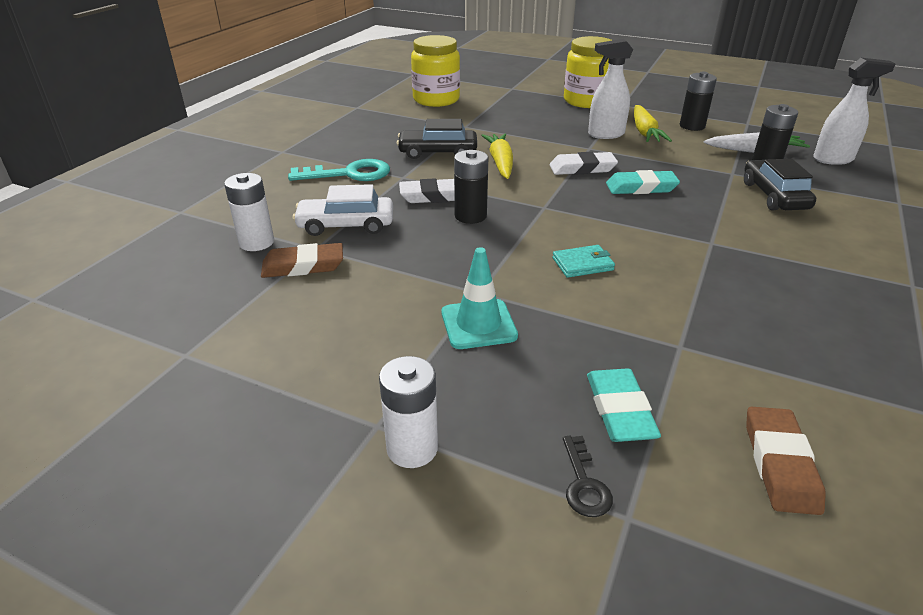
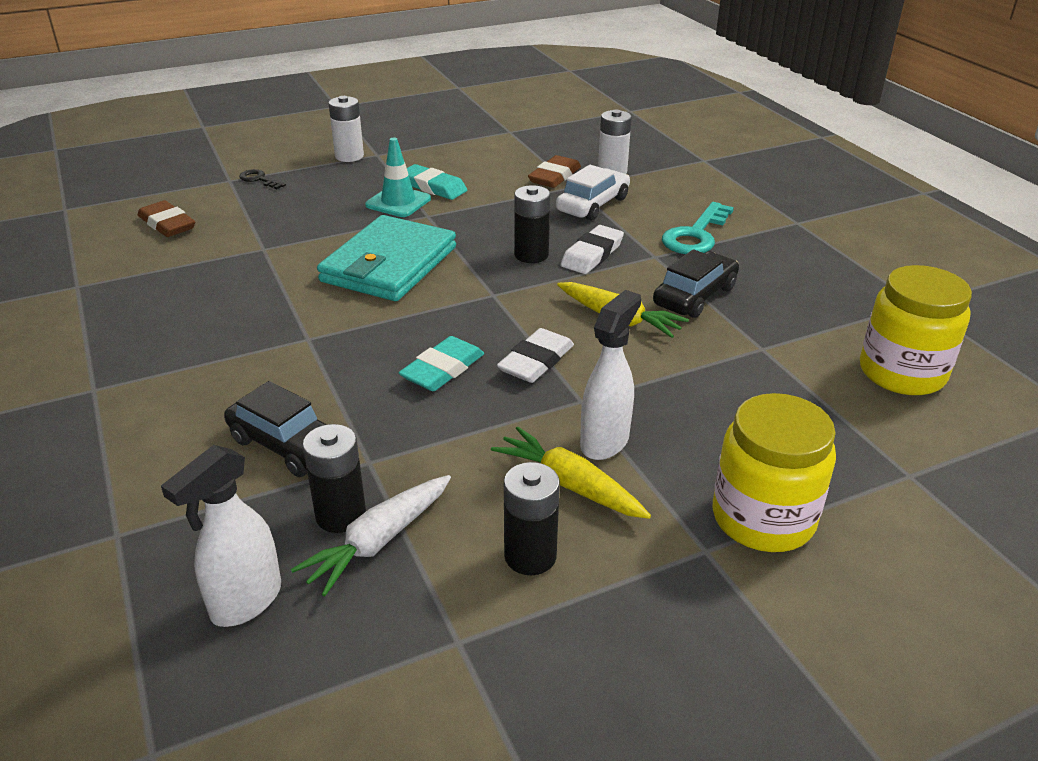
camera: 130 degrees right, 0 degrees up
turquoise wallet [552,245,615,278] -> turquoise wallet [317,215,456,301], size x2.42
turquoise eraser [587,368,661,442] -> turquoise eraser moved to [407,164,467,200]

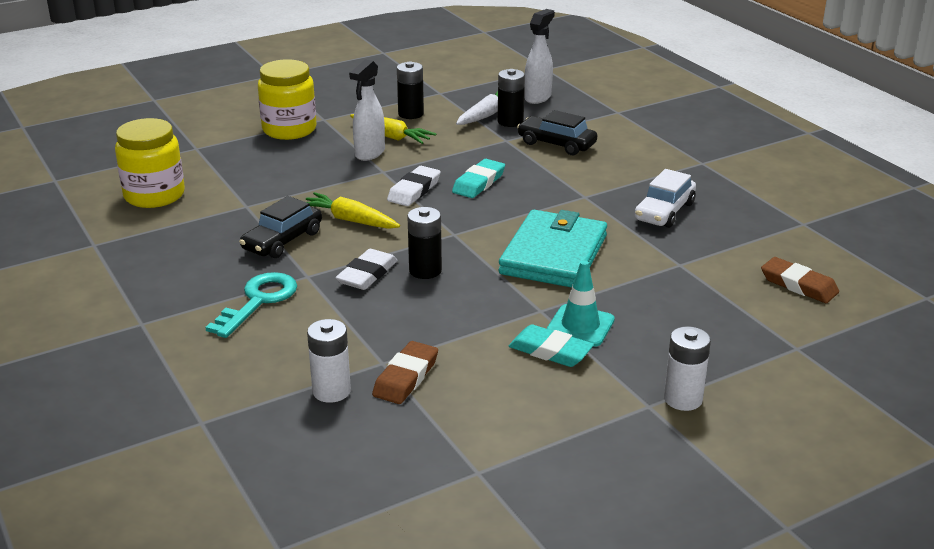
camera: 175 degrees right, 5 degrees down
black key [239,169,286,189] -> none
white car [556,165,630,220] -> white car moved to [634,169,696,228]

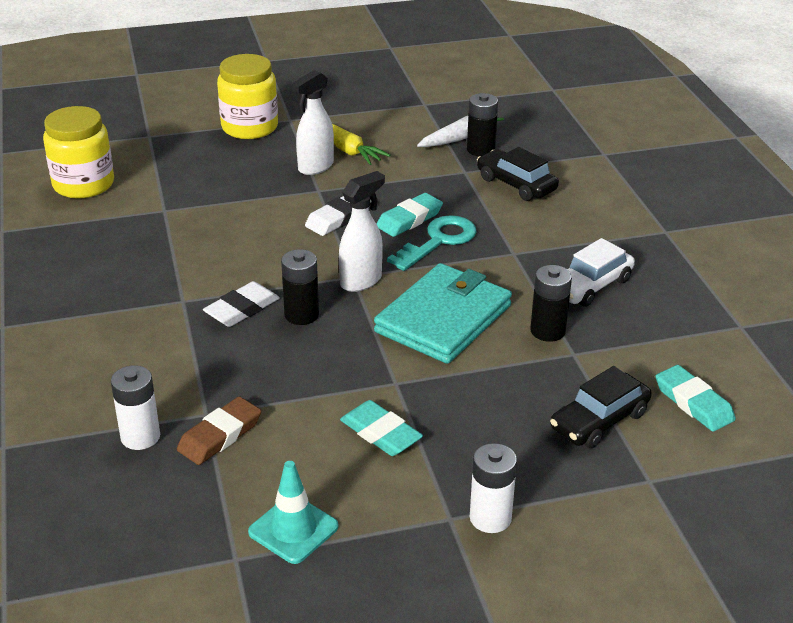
camera: 15 degrees right, 5 degrees up
turquoise key [205,272,297,338] -> turquoise key moved to [387,215,477,271]
black car [239,196,322,258] -> black car moved to [550,366,652,448]
yellow carrot [306,192,400,229] -> none
black battery [397,62,424,119] -> black battery moved to [530,265,572,342]
white spray bottle [524,9,555,104] -> white spray bottle moved to [339,171,385,292]
turquoise traffic cone [547,260,615,347] -> turquoise traffic cone moved to [248,461,338,564]
brown eraser [761,257,839,303] -> turquoise eraser [655,365,736,432]

